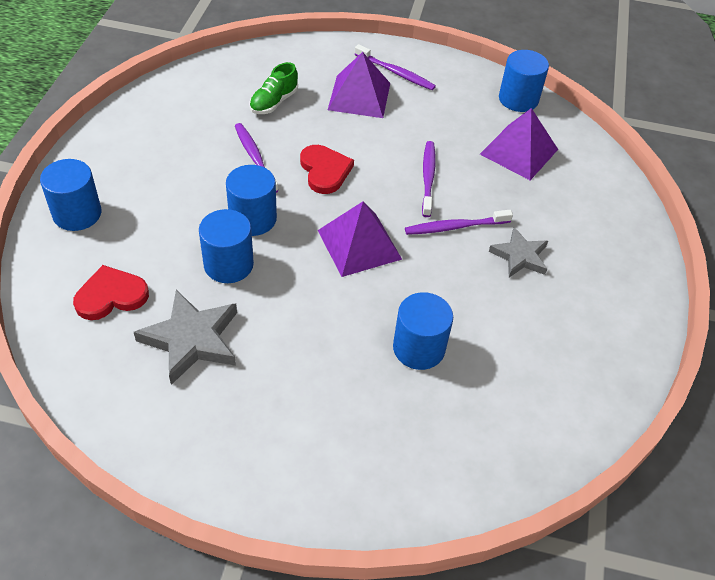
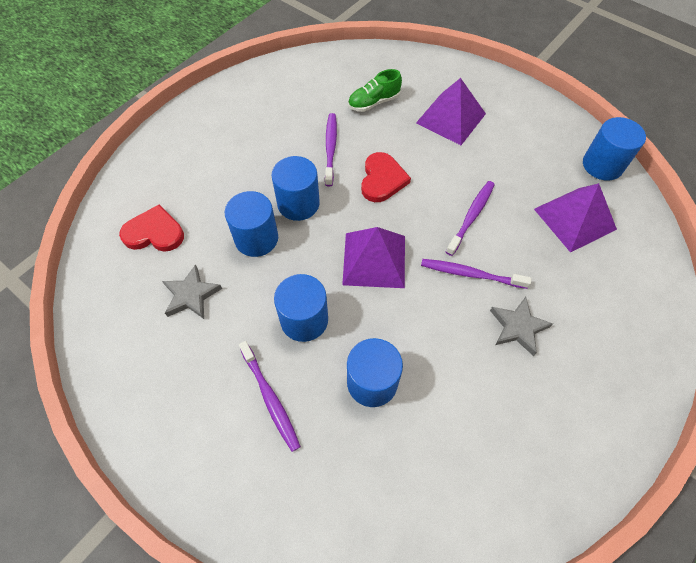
camera: 30 degrees right, 10 degrees up
blue cylinder [40,159,102,231] -> blue cylinder moved to [274,274,328,342]
grey star [134,290,237,385] -> grey star [162,264,222,319], size x0.64
purple toothbrush [354,44,436,90] -> purple toothbrush moved to [239,341,301,452]

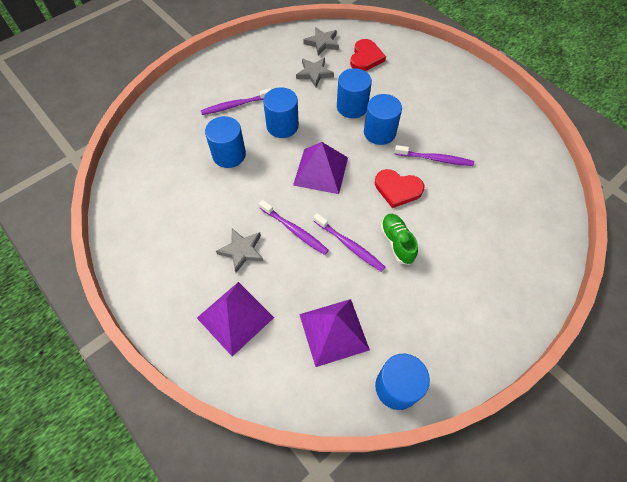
camera: 100 degrees right, 0 degrees up
green shoe [348,69,402,112] -> green shoe moved to [380,214,418,265]
purple pyramid [416,78,486,145] -> purple pyramid moved to [197,282,274,357]
purple toothbrush [421,259,531,289] -> purple toothbrush turned 105 degrees clockwise [259,200,329,255]
none -> grey star [304,27,339,56]

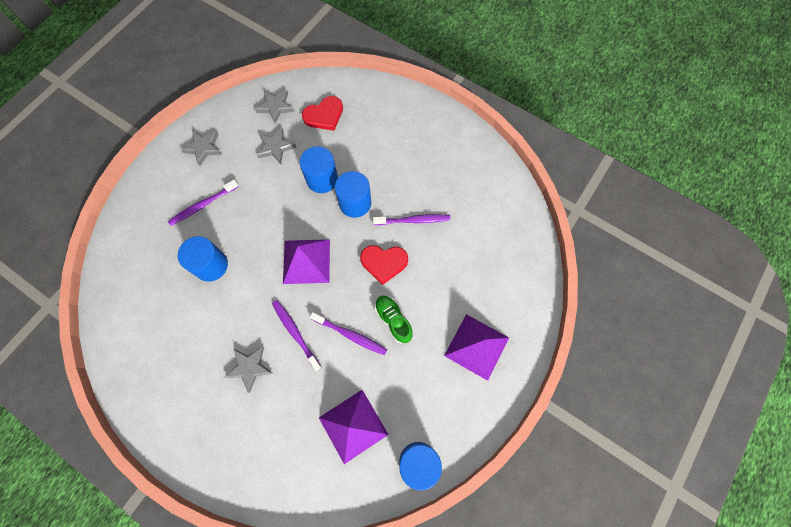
camera: 15 degrees left, 10 degrees up
purple pyramid [197,282,274,357] -> purple pyramid moved to [444,314,509,381]
purple toothbrush [259,200,329,255] -> purple toothbrush turned 150 degrees counterclockwise [272,300,321,371]
blue cylinder [263,87,299,138] -> none
red heart [350,39,386,71] -> red heart turned 60 degrees clockwise [302,96,343,131]
none -> grey star [181,131,222,166]

